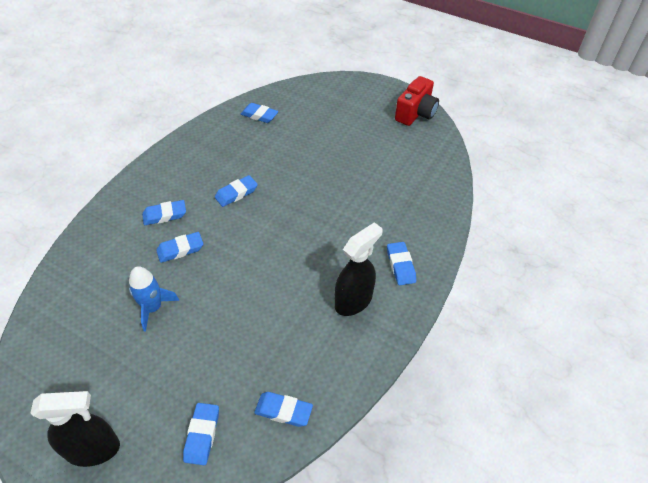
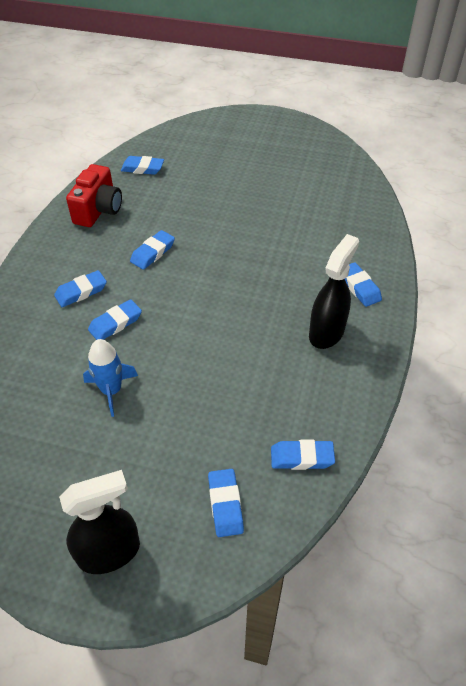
camera: 15 degrees left, 0 degrees up
red camera [395,76,439,126] -> red camera moved to [66,164,122,227]

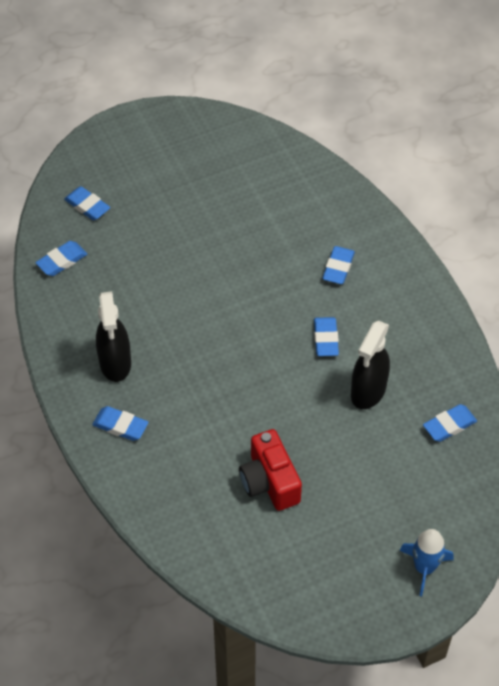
camera: 140 degrees right, 5 degrees up
black spray bottle [59,470,140,574] -> black spray bottle moved to [351,321,390,409]
red camera [66,164,122,227] -> red camera moved to [239,429,302,511]
blue rocket [83,339,138,417] -> blue rocket moved to [399,529,454,596]
blue eraser [88,299,142,340] -> none

